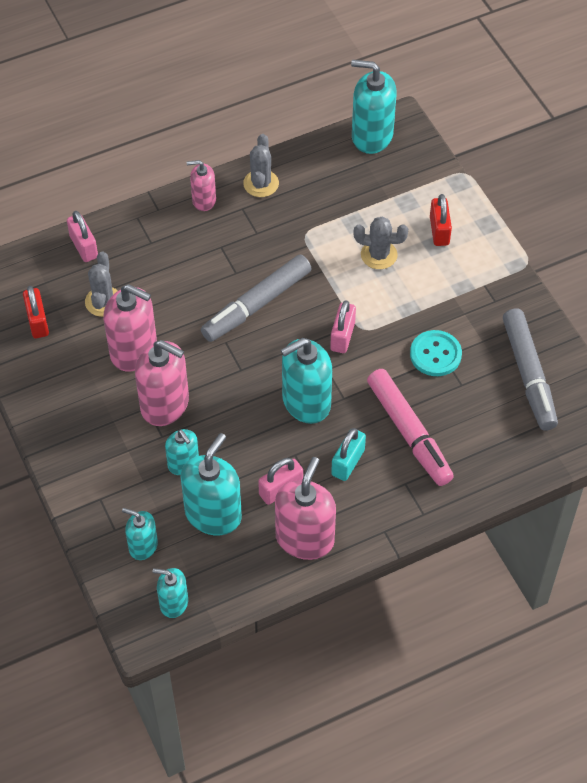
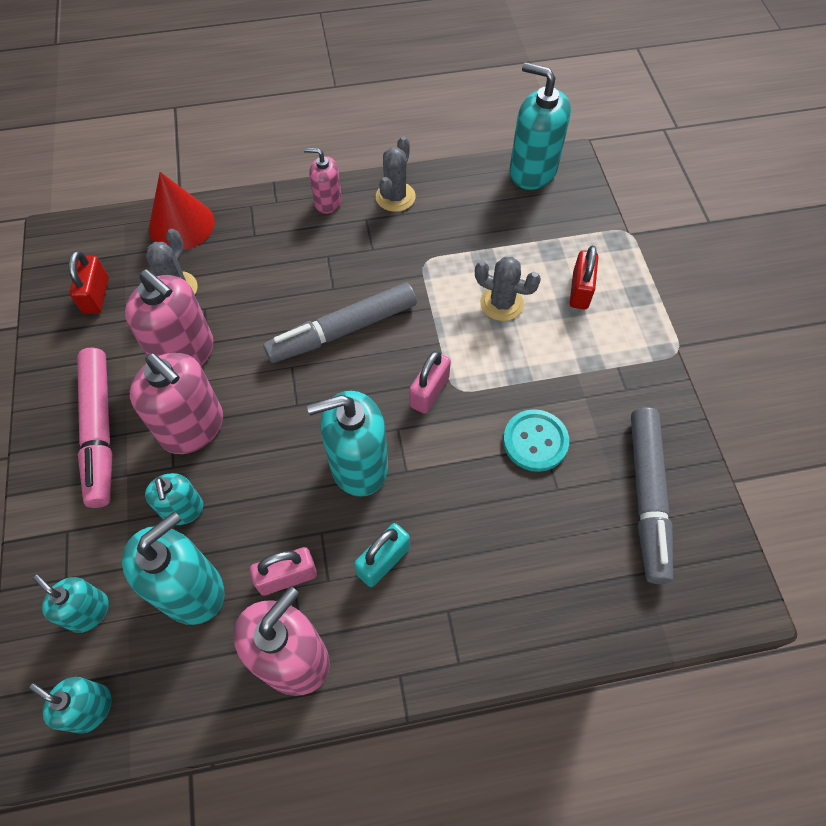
camera: 15 degrees right, 5 degrees up
pink padlock [67,211,98,262] -> red cone [149,172,215,250]
pink marker [367,369,454,486] -> pink marker moved to [77,348,112,508]

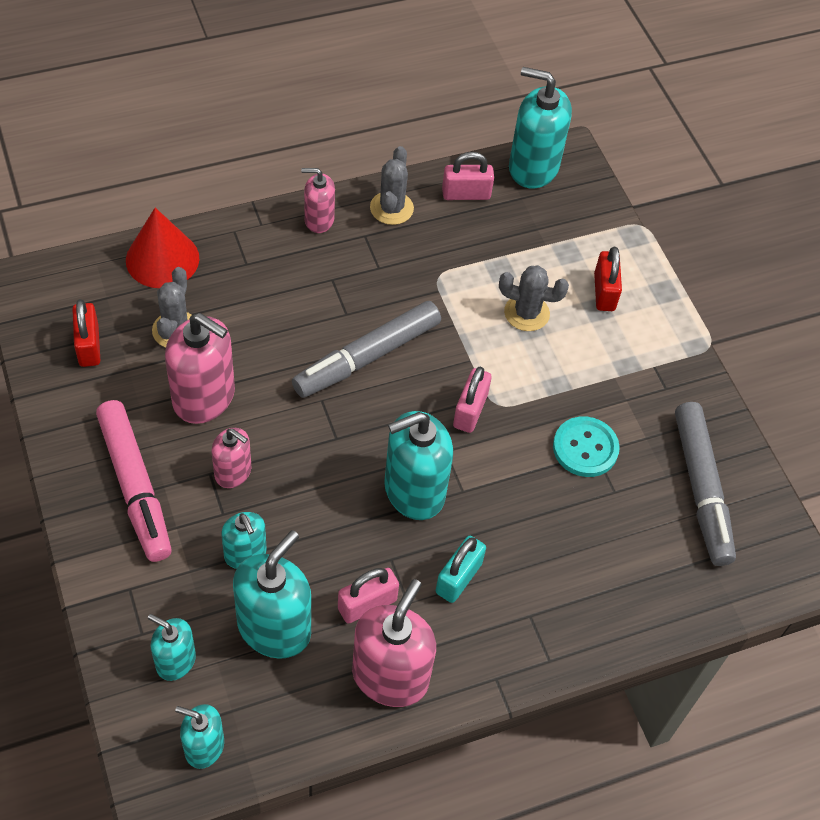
camera: 15 degrees left, 5 degrees down
pink soap dispenser [130,353,223,454] -> pink soap dispenser [211,428,251,488], size x0.57
none -> pink padlock [442,152,494,200]

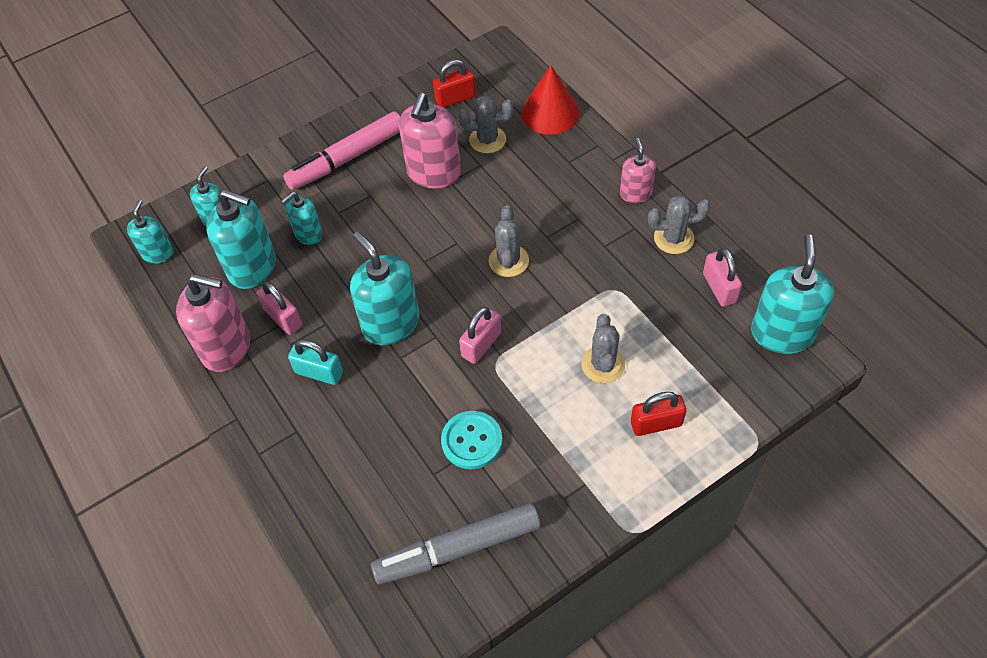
camera: 85 degrees right, 0 degrees up
pink soap dispenser [211,428,251,488] -> none
grey marker [292,301,441,398] -> grey cactus [489,205,529,277]
pink padlock [453,367,492,433] -> pink padlock turned 60 degrees counterclockwise [459,307,501,364]

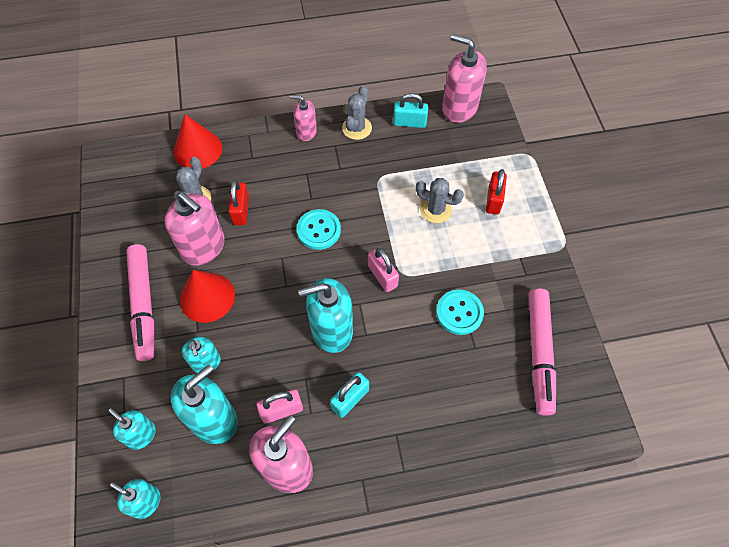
camera: 70 degrees left, 5 degrees up
grey marker [371,503,541,585] -> pink marker [529,289,556,416]
red padlock [433,59,476,108] -> red padlock moved to [228,180,249,225]
grey cactus [489,205,529,277] -> turquoise button [297,209,341,250]
pink padlock [703,248,742,307] -> turquoise padlock [393,93,428,128]
turquoise soap dispenser [751,234,834,354] -> pink soap dispenser [442,34,487,123]
none -> red cone [180,270,235,323]

